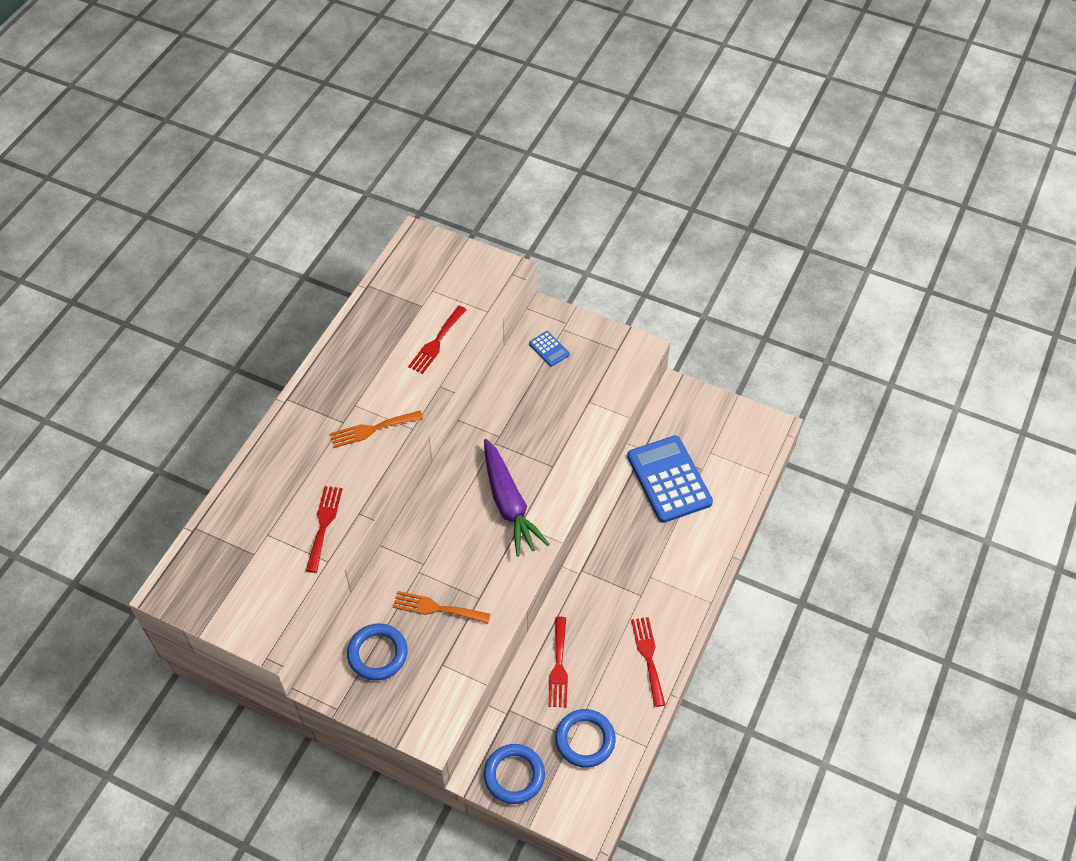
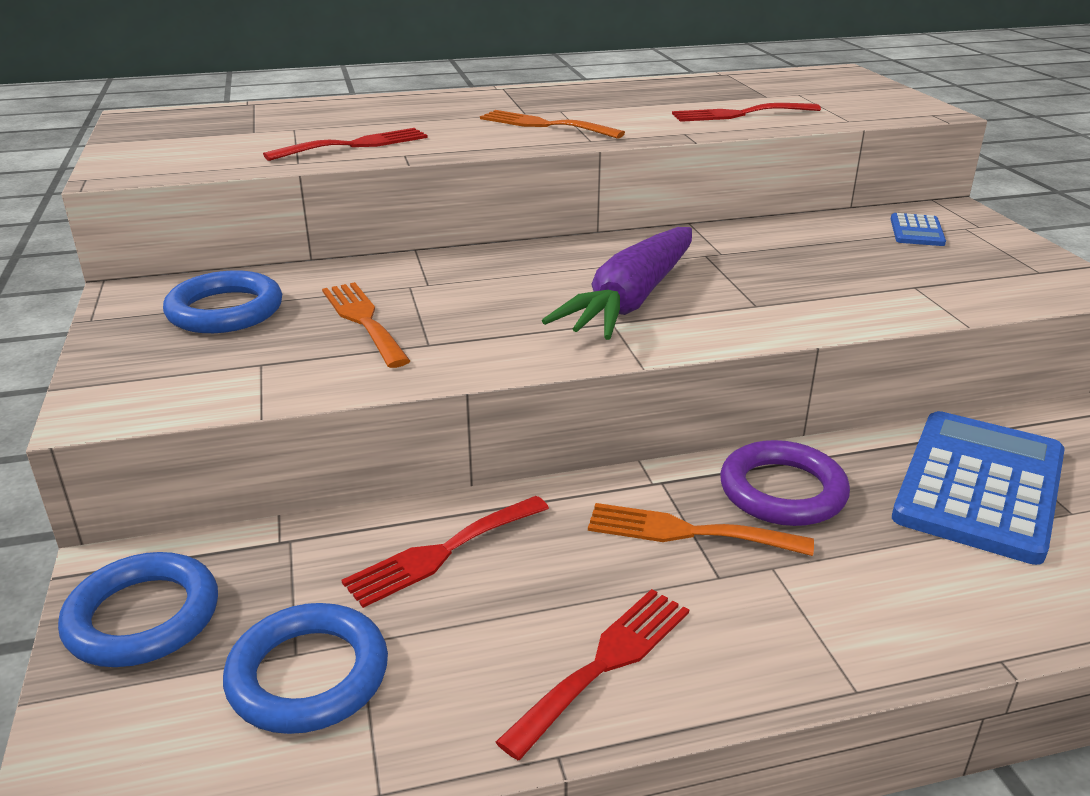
camera: 50 degrees right, 25 degrees down
none -> orange fork [588,503,814,556]
none -> purple ring [720,440,850,526]

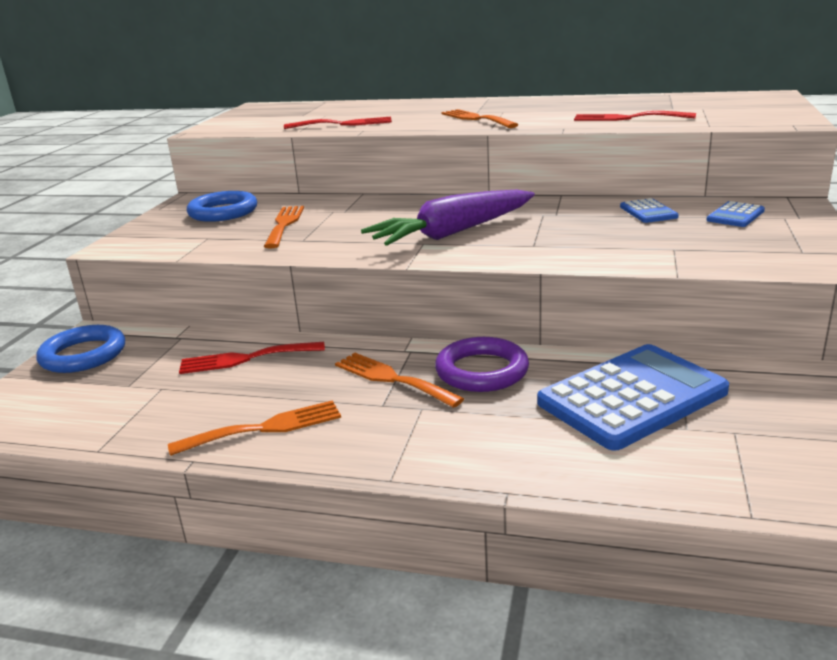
camera: 30 degrees right, 5 degrees down
blue ring [223,603,388,734] -> none
red fork [496,589,689,760] -> orange fork [168,400,341,456]
none -> blue calculator [620,198,679,223]

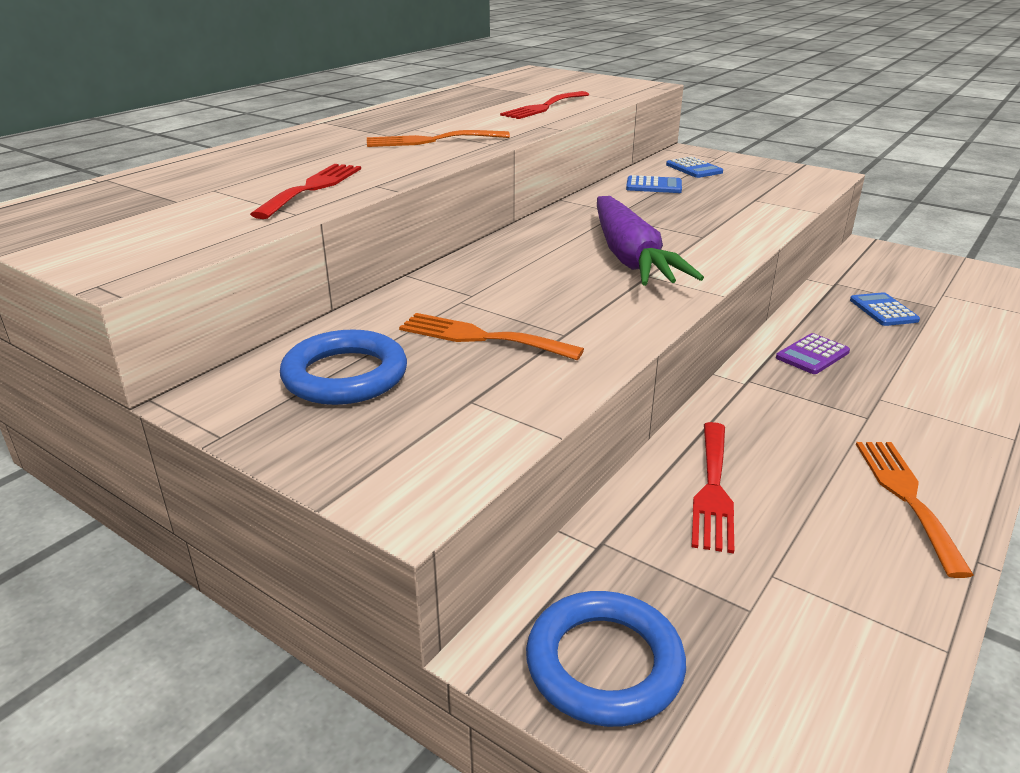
camera: 70 degrees left, 5 degrees up
orange fork [335,353,464,408] -> none
purple ring [435,337,529,392] -> purple calculator [776,333,850,374]
blue calculator [537,344,729,451] -> blue calculator [850,292,920,326], size x0.44

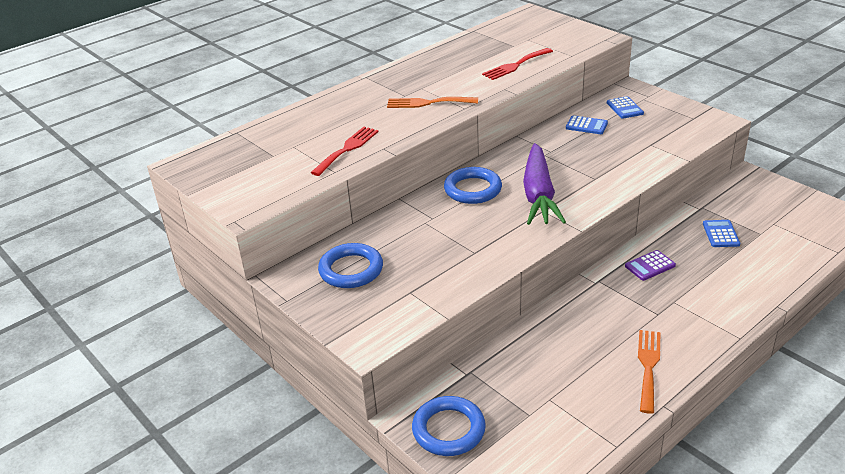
camera: 15 degrees right, 5 degrees up
orange fork [399,313,584,360] -> none
red fork [691,422,734,553] -> none
none -> blue ring [444,167,502,204]

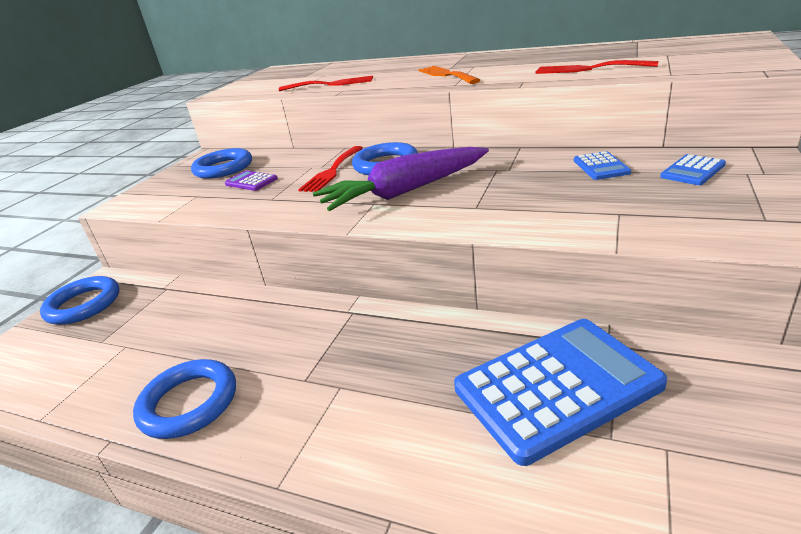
camera: 65 degrees right, 5 degrees down
purple calculator [625,250,676,281] -> purple calculator moved to [225,171,278,191]
orange fork [638,330,661,414] -> blue ring [133,359,236,439]
blue calculator [703,220,740,247] -> blue calculator [454,319,667,466], size x2.27
none -> red fork [298,146,363,192]

